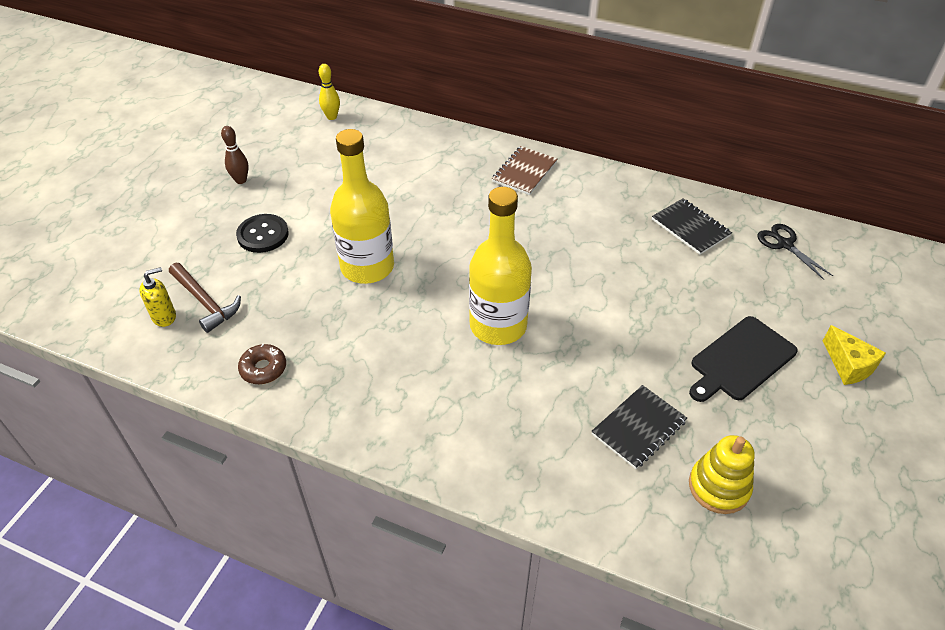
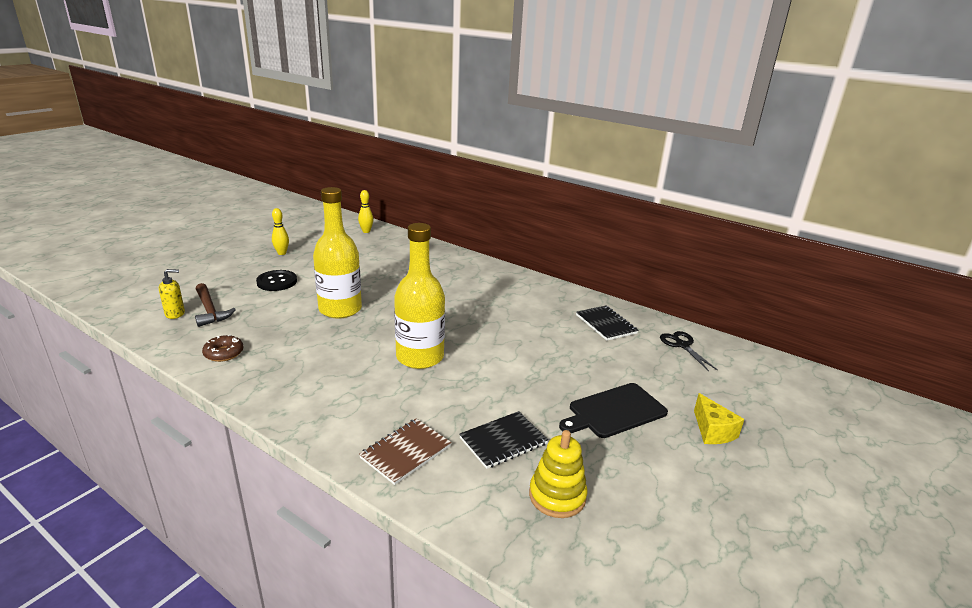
camera: 10 degrees right, 20 degrees down
brown bowling pin [221,126,249,184] -> yellow bowling pin [272,208,289,255]
brown notebook [492,146,557,195] -> brown notebook moved to [359,419,452,485]

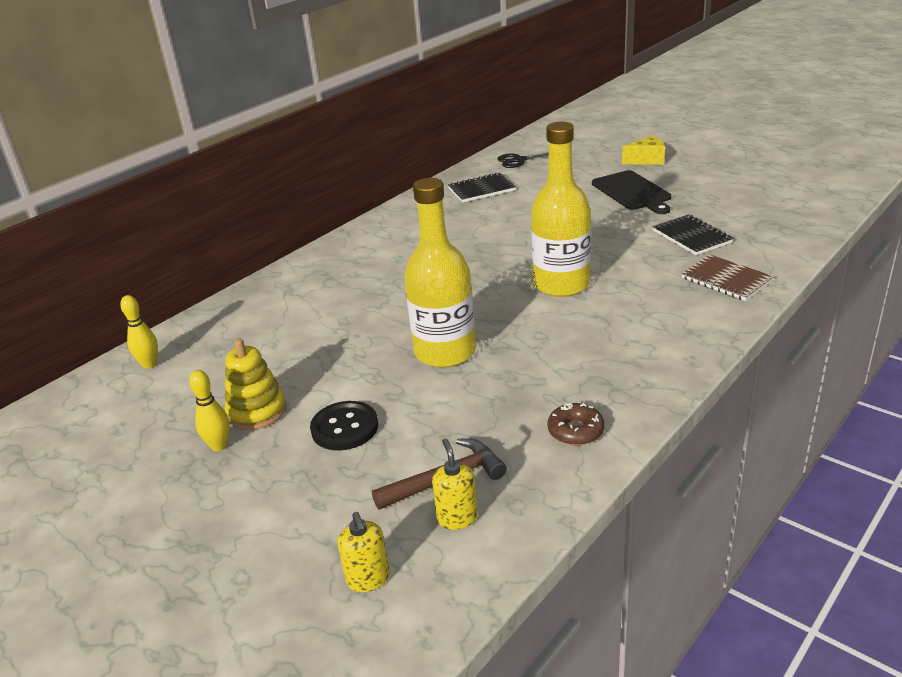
camera: 80 degrees left, 5 degrees up
yellow stacking toy [529,430,588,518] -> yellow stacking toy moved to [225,338,286,430]
none -> yellow soap dispenser [338,512,390,592]

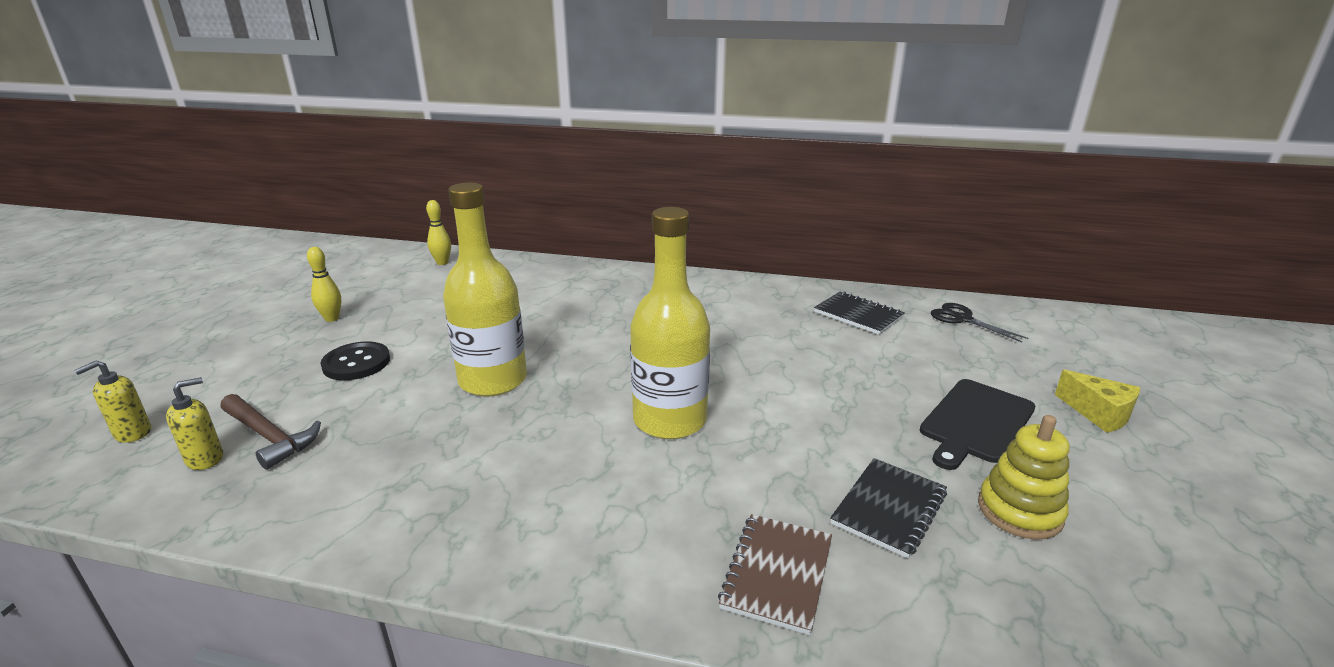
camera: 60 degrees right, 5 degrees down
yellow stacking toy [225,338,286,430] -> yellow stacking toy moved to [978,415,1069,540]
brown donut [548,403,604,446] -> none

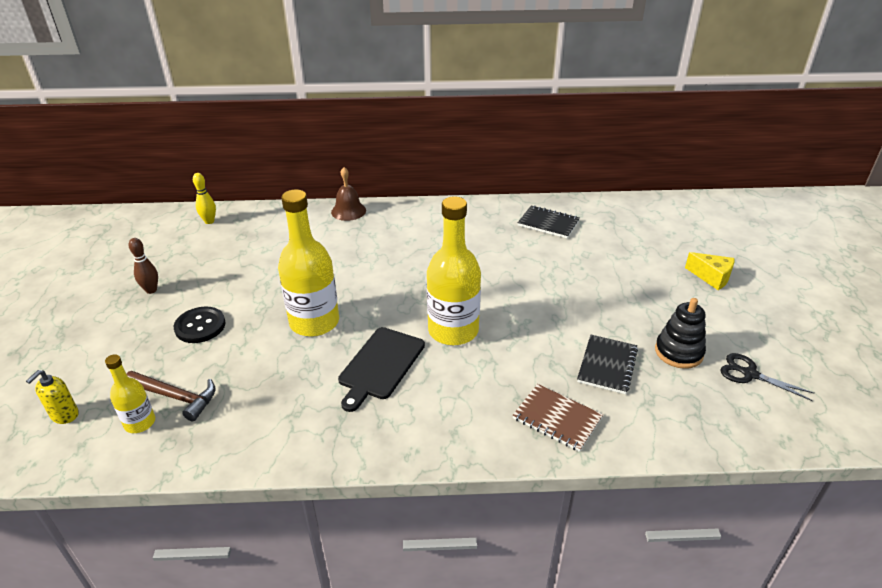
camera: 15 degrees left, 10 degrees up
yellow soap dispenser [166,377,223,470] -> yellow bottle [105,354,155,433]
yellow bowling pin [307,247,341,322] -> brown bowling pin [129,238,158,294]
brown notebook [718,514,832,635] -> brown notebook turned 60 degrees counterclockwise [512,384,603,452]
black cutting board [920,379,1035,470] -> black cutting board moved to [338,327,425,412]
black scissors [931,303,1028,342] -> black scissors moved to [720,353,815,401]
yellow stacking toy [978,415,1069,540] -> black stacking toy [655,298,706,369]
none -> brown bell [331,167,366,221]

